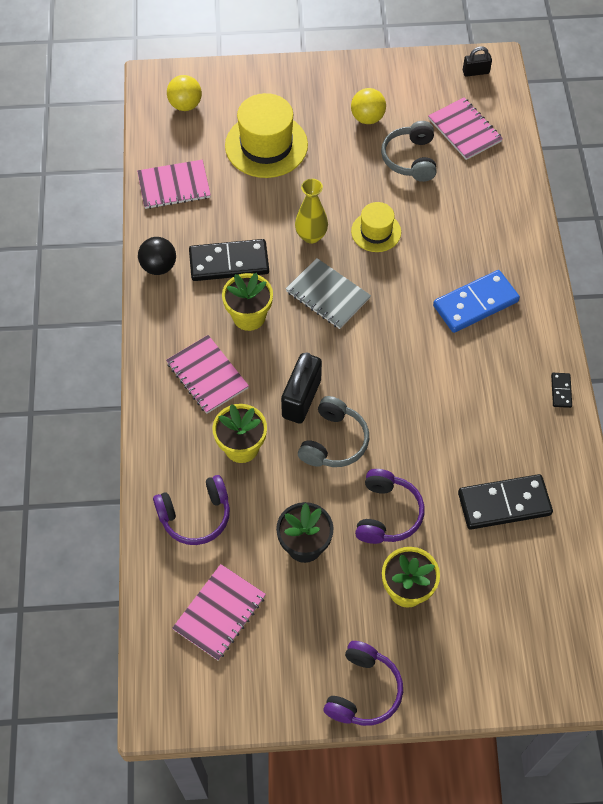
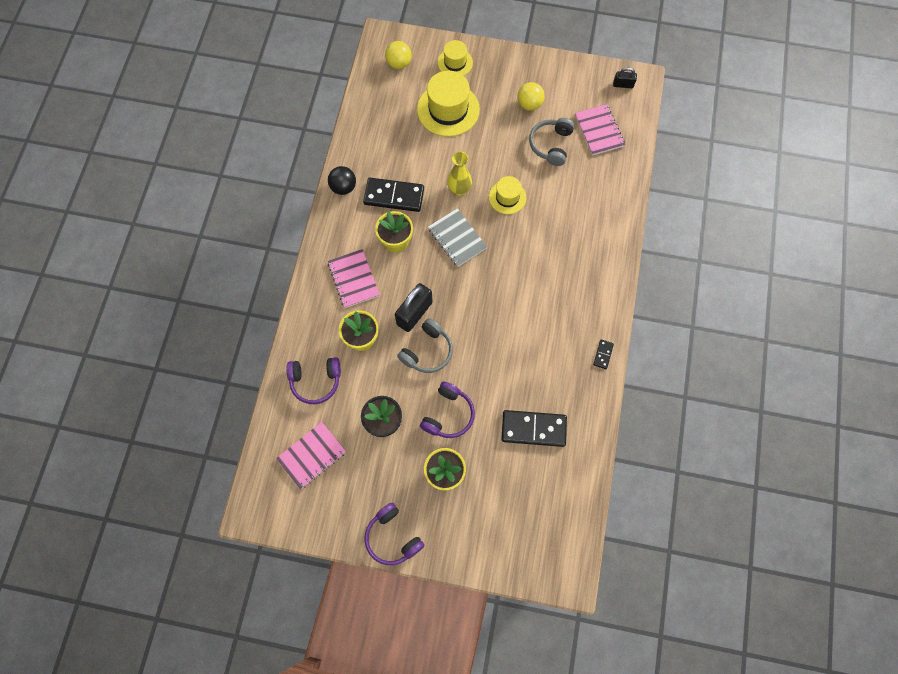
camera: 15 degrees right, 10 degrees up
pink notebook [137,160,211,209] -> none
purple headphones [323,641,403,726] -> purple headphones turned 105 degrees clockwise [364,503,425,565]
blue domino [433,270,520,333] -> none
none -> yellow hat [438,40,473,76]

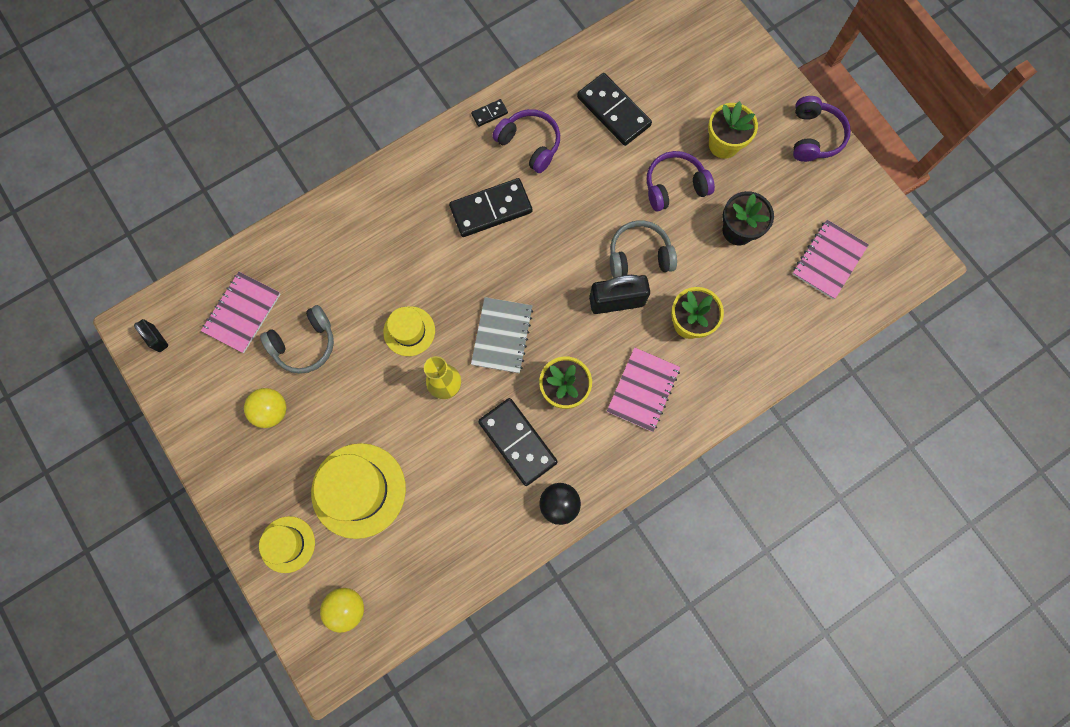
camera: 135 degrees left, 5 degrees up
pink notebook [276,422,346,489] -> pink notebook turned 60 degrees counterclockwise [792,220,869,299]
purple headphones [286,357,341,404] -> purple headphones moved to [492,109,560,173]
none -> black domino [449,178,532,237]

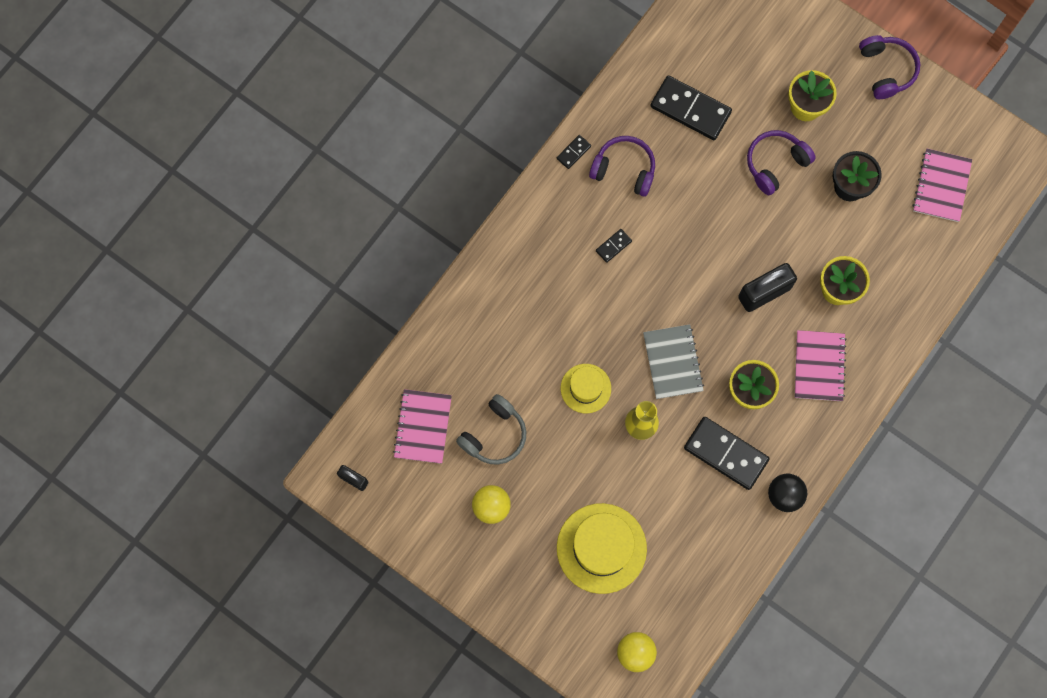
camera: 20 degrees left, 0 degrees up
yellow hat [259,516,315,573] -> none
black domino [449,178,532,237] -> black domino [596,229,632,263], size x0.46
grey headphones [610,220,677,278] -> none

